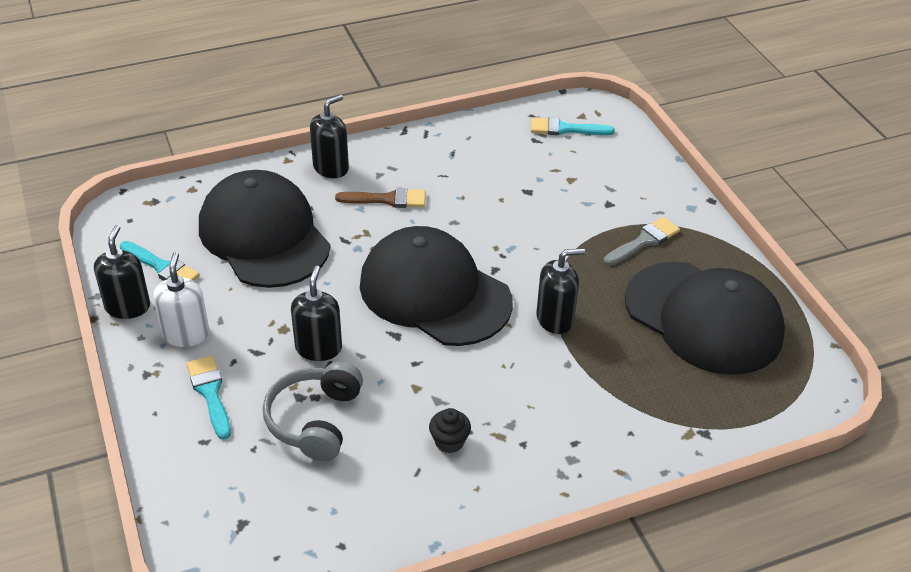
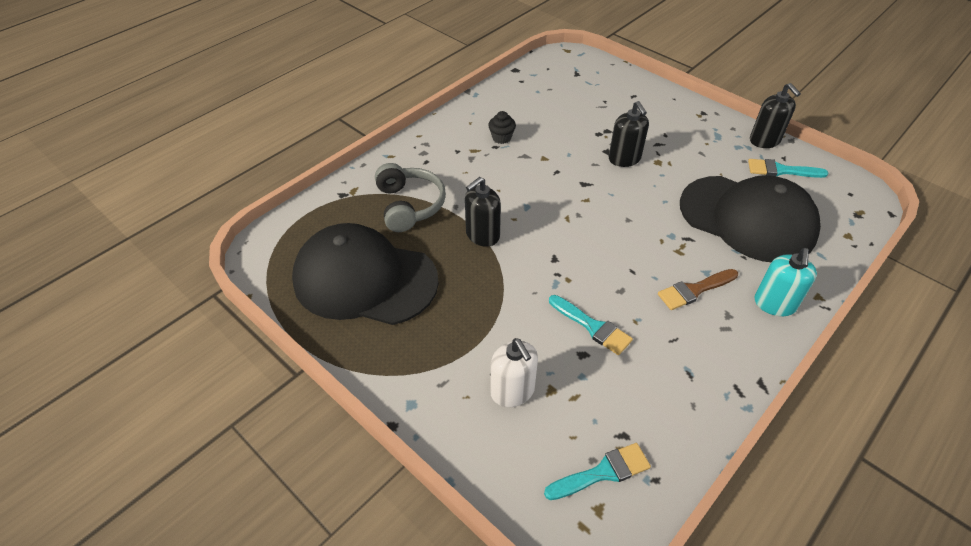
camera: 155 degrees right, 5 degrees up
white soap dispenser [154,252,209,347] -> white soap dispenser moved to [490,338,538,407]
turquoise brush [186,355,231,440] -> turquoise brush moved to [549,295,633,355]
grey headphones [263,362,363,461] -> grey headphones moved to [375,163,446,232]
black soap dispenser [310,95,349,178] -> turquoise soap dispenser [754,248,817,316]
black cap [360,226,513,346] -> none
grey brush [604,217,680,266] -> none

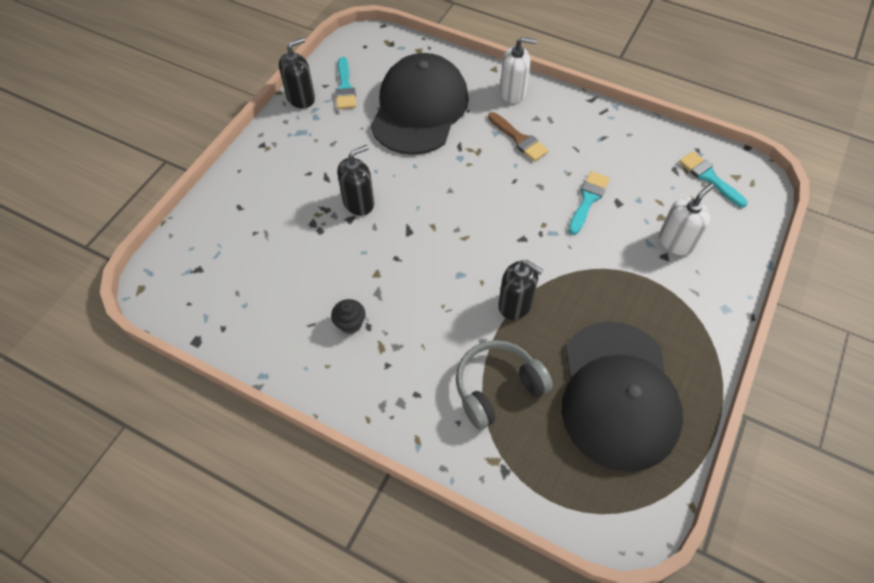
camera: 105 degrees left, 10 degrees up
turquoise soap dispenser [754,248,817,316] -> white soap dispenser [500,37,537,103]

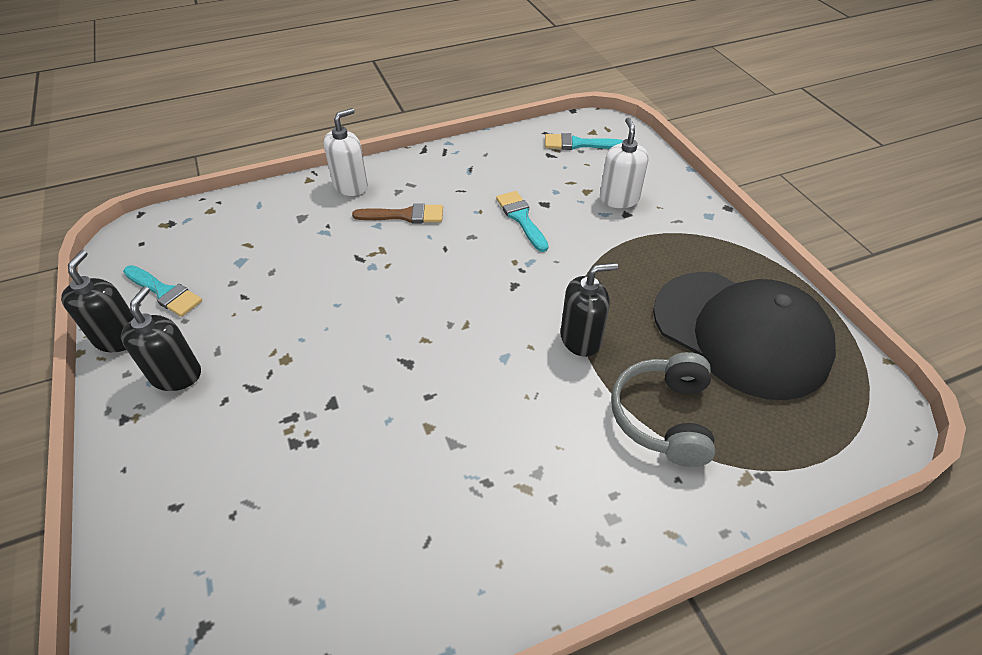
camera: 50 degrees left, 10 degrees down
black cupcake [331,299,365,334] -> none
black soap dispenser [337,145,374,216] -> black soap dispenser moved to [121,286,201,391]
black cap [370,53,469,155] -> none

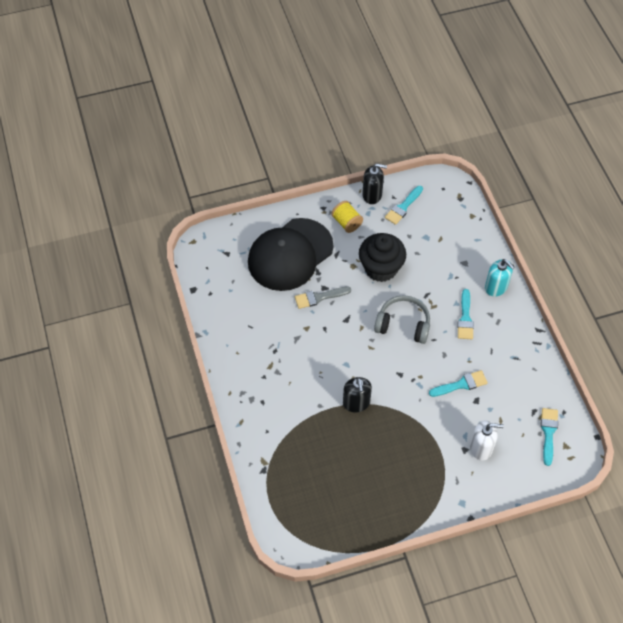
camera: 95 degrees right, 10 degrees up
black soap dispenser [121,286,201,391] -> yellow spool [331,201,363,233]
white soap dispenser [324,108,368,196] -> turquoise soap dispenser [485,259,514,297]
brown brush [352,203,443,223] -> turquoise brush [457,289,474,339]
grey headphones [611,352,715,467] -> grey headphones moved to [374,295,430,344]
black cap [653,272,836,400] -> black cap moved to [248,218,333,291]
none -> grey brush [295,287,351,309]
none -> black cupcake [359,233,406,282]

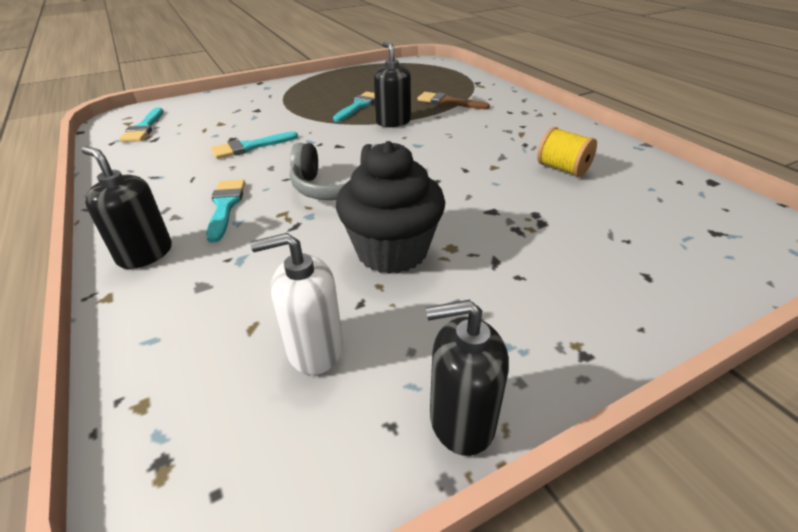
camera: 170 degrees right, 20 degrees down
black cap [248,218,333,291] -> none
grey brush [295,287,351,309] -> none
yellow spool [331,201,363,233] -> yellow spool moved to [537,127,597,177]
turquoise brush [385,186,423,225] -> turquoise brush moved to [333,92,375,122]
white soap dispenser [470,420,503,461] -> white soap dispenser moved to [250,233,343,375]
turquoise soap dispenser [485,259,514,297] -> black soap dispenser [81,146,172,269]
none -> brown brush [417,92,490,109]

